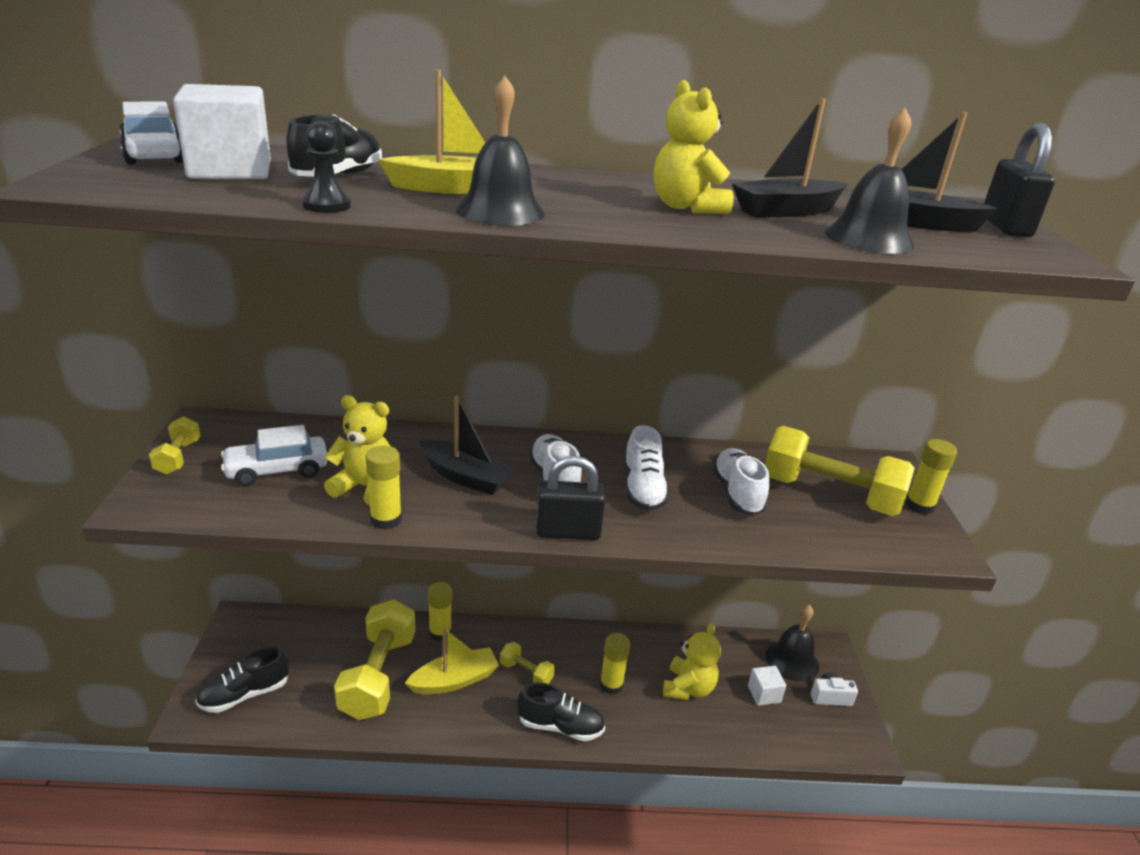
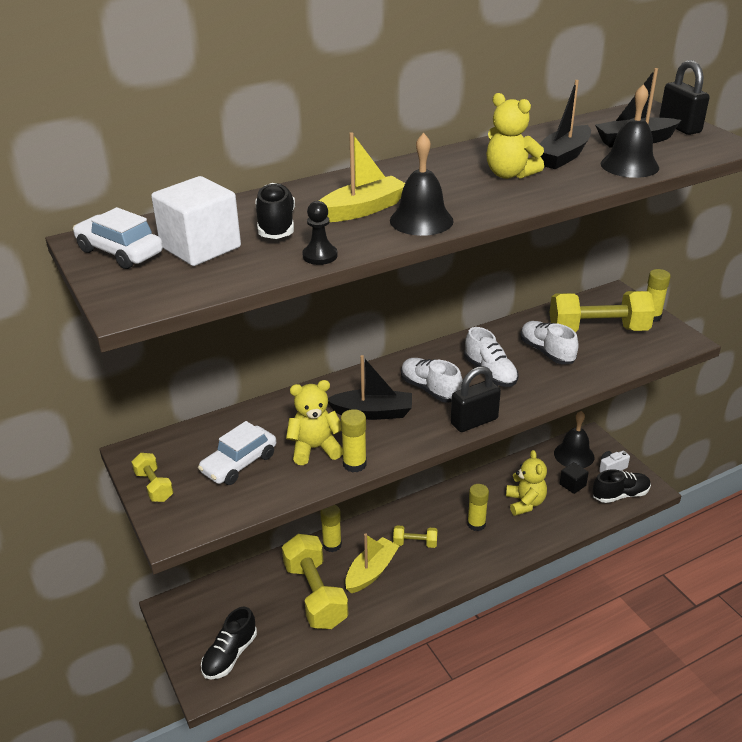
camera: 25 degrees left, 5 degrees up
black shoe [517,682,605,741] -> black shoe moved to [592,469,651,503]
white cube [748,666,786,706] -> black cube [559,462,589,494]

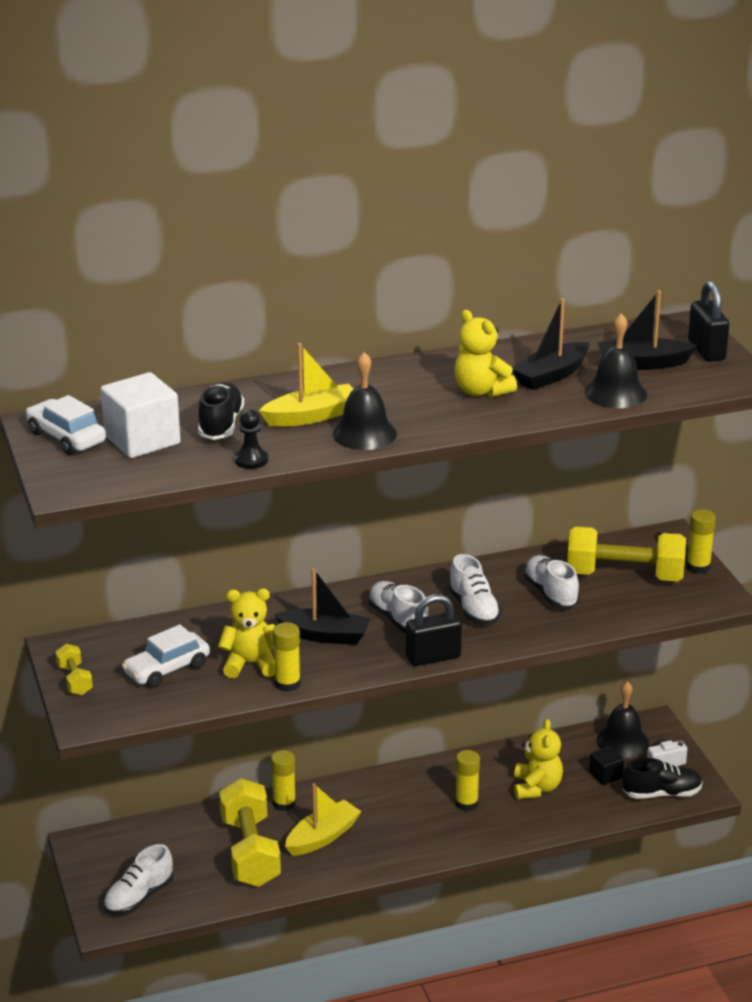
camera: 10 degrees right, 5 degrees down
black shoe [201,607,257,679] -> white shoe [104,844,174,915]
yellow dumbbell [393,525,437,548] -> none

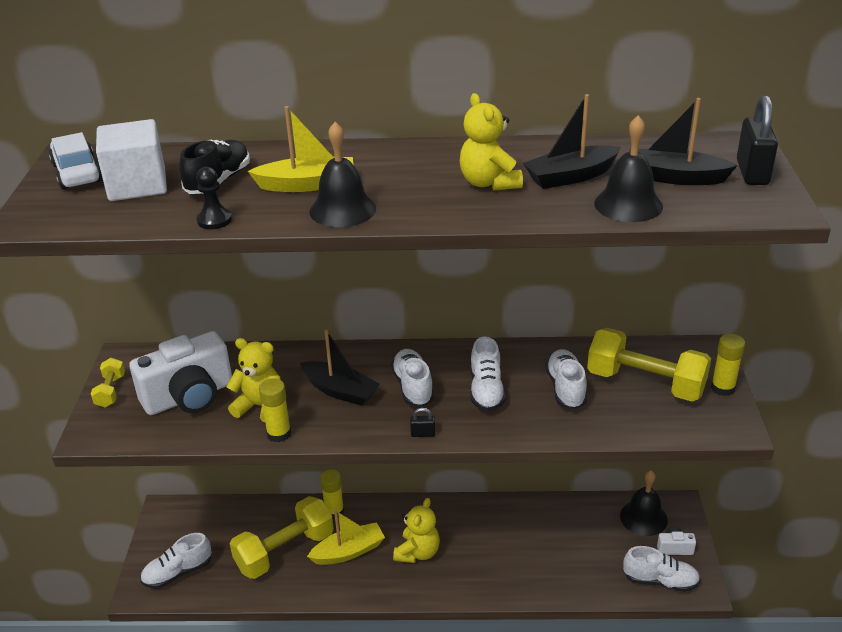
camera: 20 degrees right, 5 degrees up
white car [122,624,210,688] -> white camera [129,331,232,415]
yellow dumbbell [219,778,281,887] -> yellow dumbbell turned 45 degrees clockwise [230,496,334,579]
black padlock [406,594,462,666] -> black padlock [410,408,435,437], size x0.48
yellow glue stick [455,750,480,811] -> none
yellow teddy bear [514,719,563,800] -> yellow teddy bear moved to [393,498,440,563]
black cube [589,746,624,785] -> none
black shoe [623,758,703,799] -> white shoe [623,546,700,592]

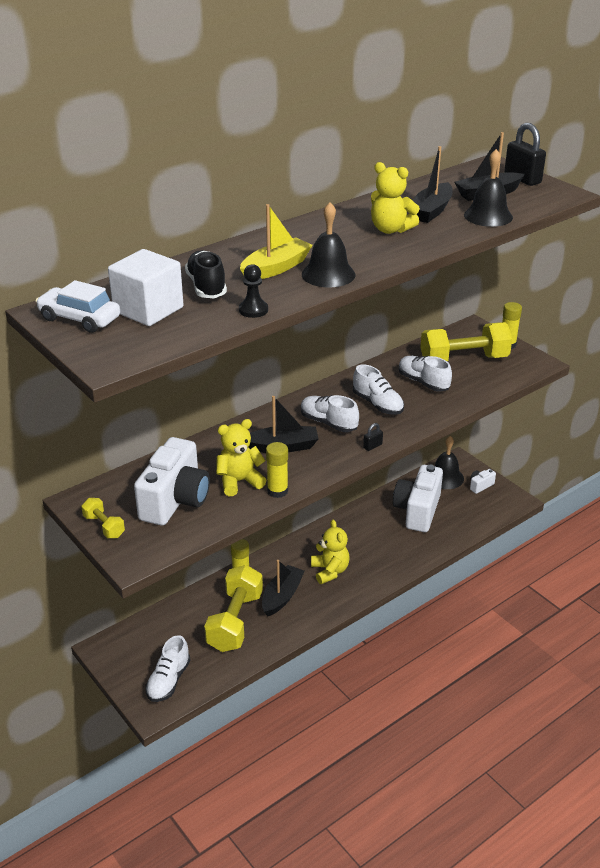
camera: 40 degrees left, 0 degrees up
yellow boat [307,510,385,565] -> black boat [262,560,305,617]
white shoe [623,546,700,592] -> none
none -> white camera [393,465,443,532]

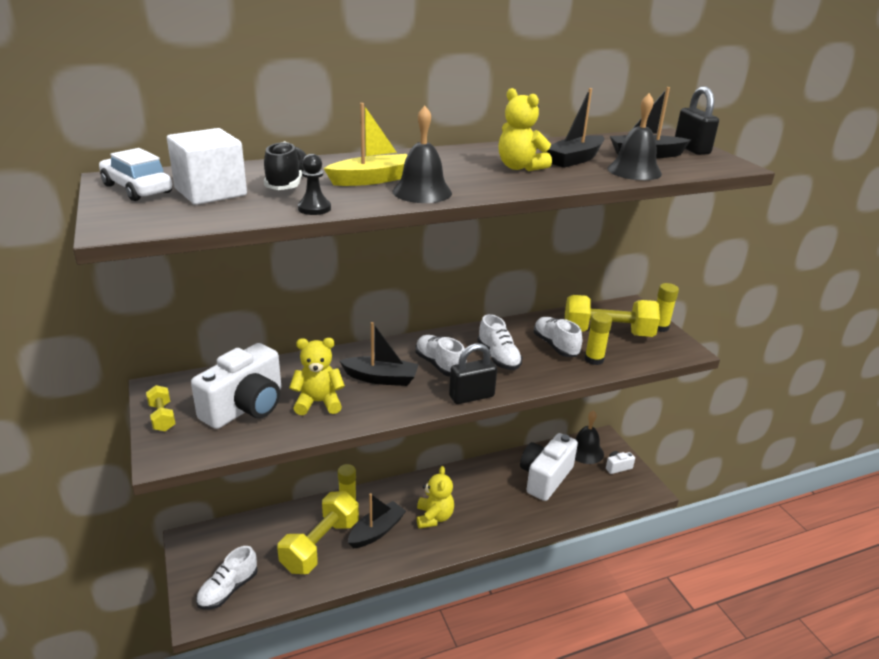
camera: 15 degrees right, 5 degrees down
yellow glue stick [266,442,288,498] -> yellow glue stick moved to [585,312,612,365]
black padlock [363,423,383,451] -> black padlock [449,343,497,404], size x2.09

